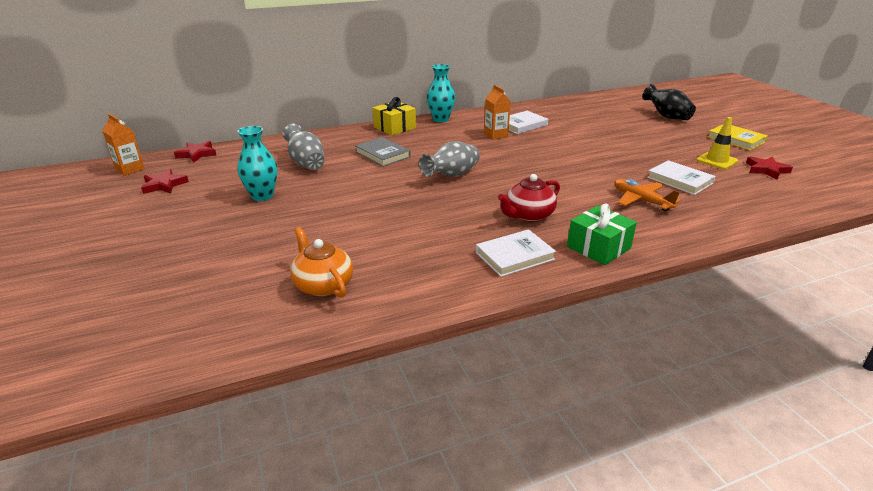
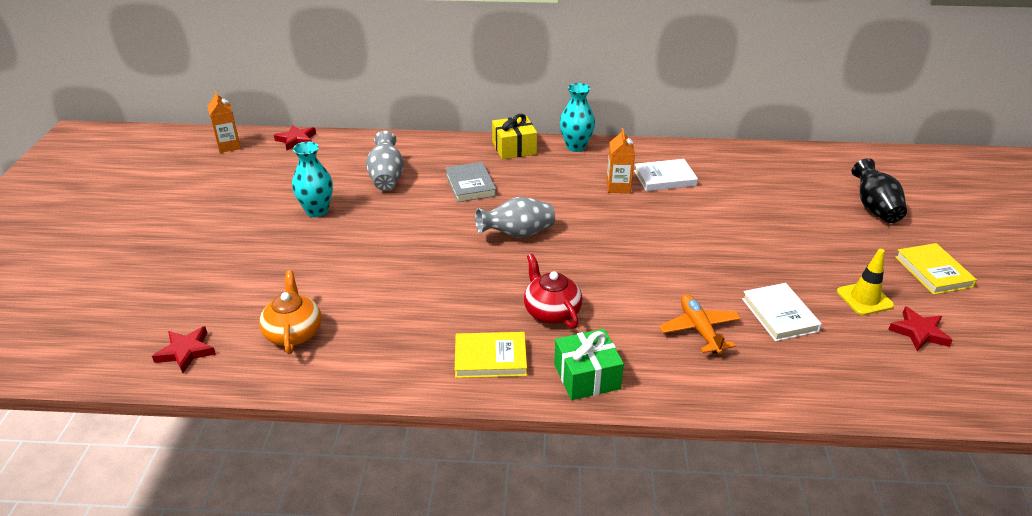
camera: 25 degrees right, 5 degrees up
red star [141,169,189,194] -> red star moved to [152,326,216,373]
white book [476,229,556,277] -> yellow book [455,332,527,378]
red teapot [498,174,560,222] -> red teapot turned 75 degrees clockwise [524,254,582,329]

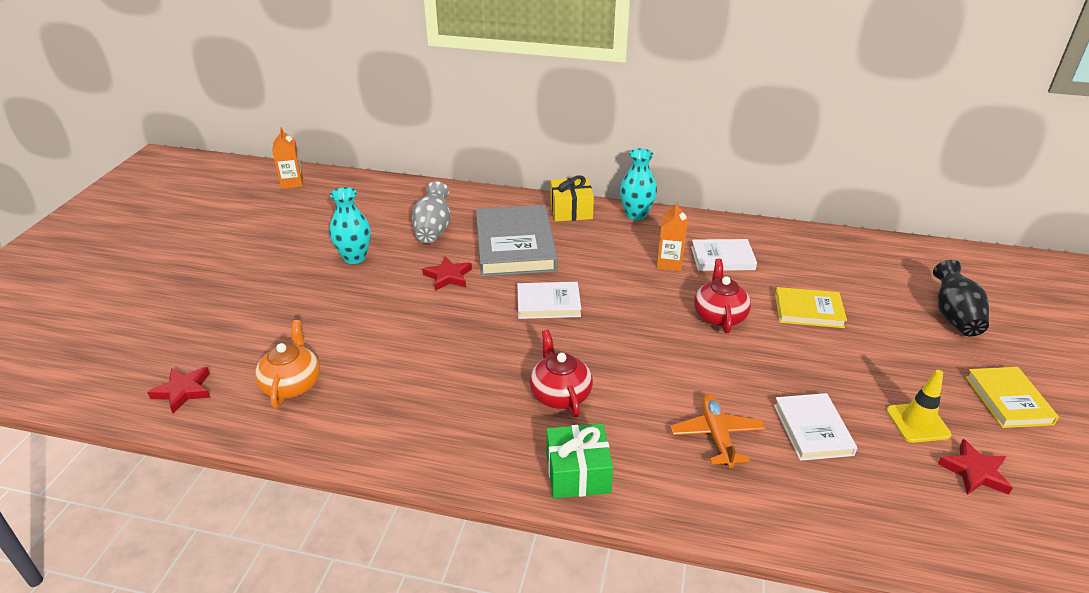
camera: 10 degrees right, 0 degrees up
red star [274,125,316,150] -> red star moved to [422,256,472,291]
grey book [445,162,496,202] -> grey book [476,205,558,277], size x1.77
yellow book [455,332,527,378] -> yellow book moved to [775,287,847,328]
grey vase [475,197,555,238] -> white book [517,282,581,319]
none -> red teapot [694,259,751,333]

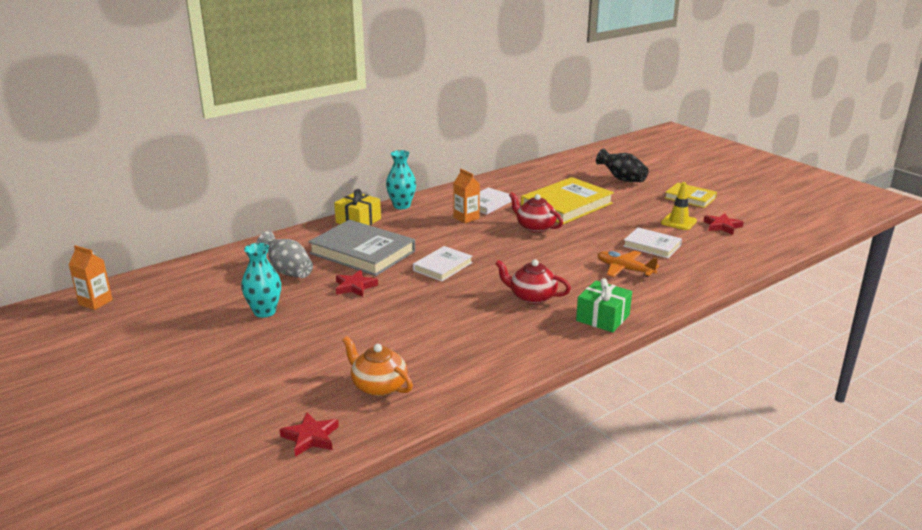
camera: 50 degrees left, 10 degrees down
yellow book [775,287,847,328] -> yellow book [521,177,614,225], size x1.77

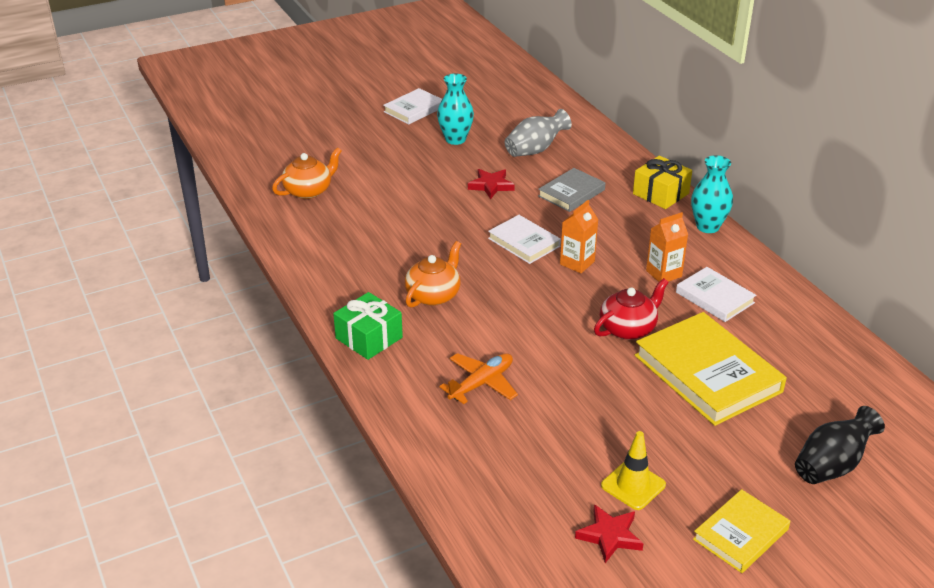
camera: 100 degrees right, 10 degrees up
orange carton [69,245,113,310] -> orange carton moved to [560,200,599,273]
red star [280,412,339,457] -> none
grey book [308,220,415,276] -> grey book [538,168,606,212], size x0.56
red teapot [495,259,571,304] -> orange teapot [405,241,461,308]
white book [623,227,682,258] -> white book moved to [383,88,442,124]

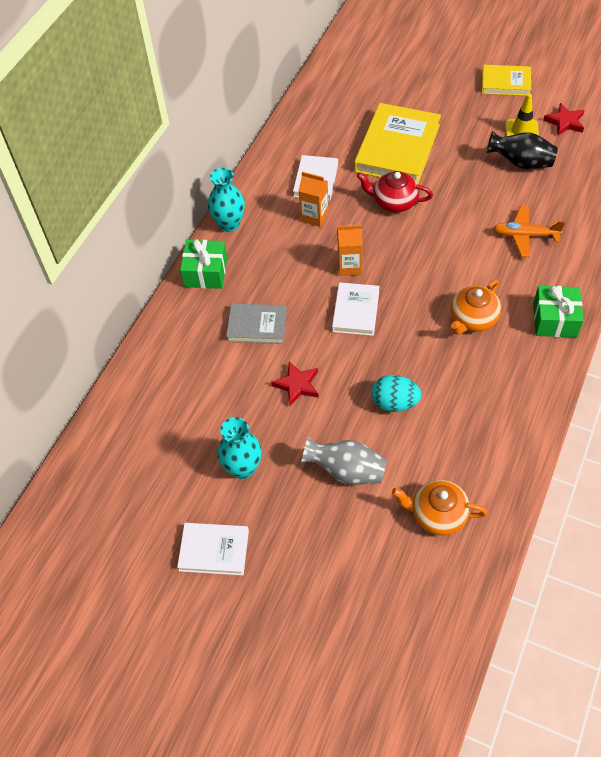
camera: 125 degrees left, 20 degrees up
orange teapot [405,241,461,308] -> orange teapot turned 45 degrees counterclockwise [451,279,501,334]
grey vase [505,109,572,157] -> grey vase moved to [301,437,387,485]
yellow gift [633,156,692,209] -> green gift [180,239,227,289]
black vase [795,406,885,484] -> black vase moved to [486,131,558,169]
none -> turquoise egg [372,375,422,412]

